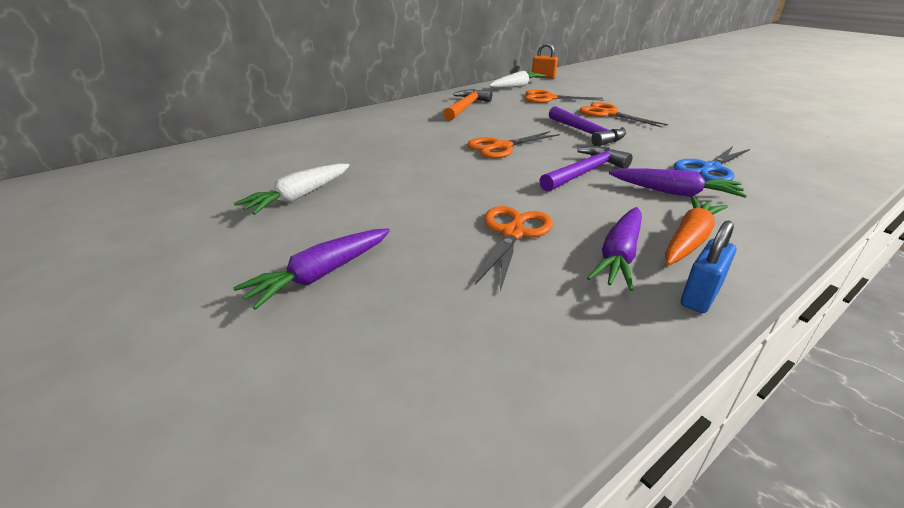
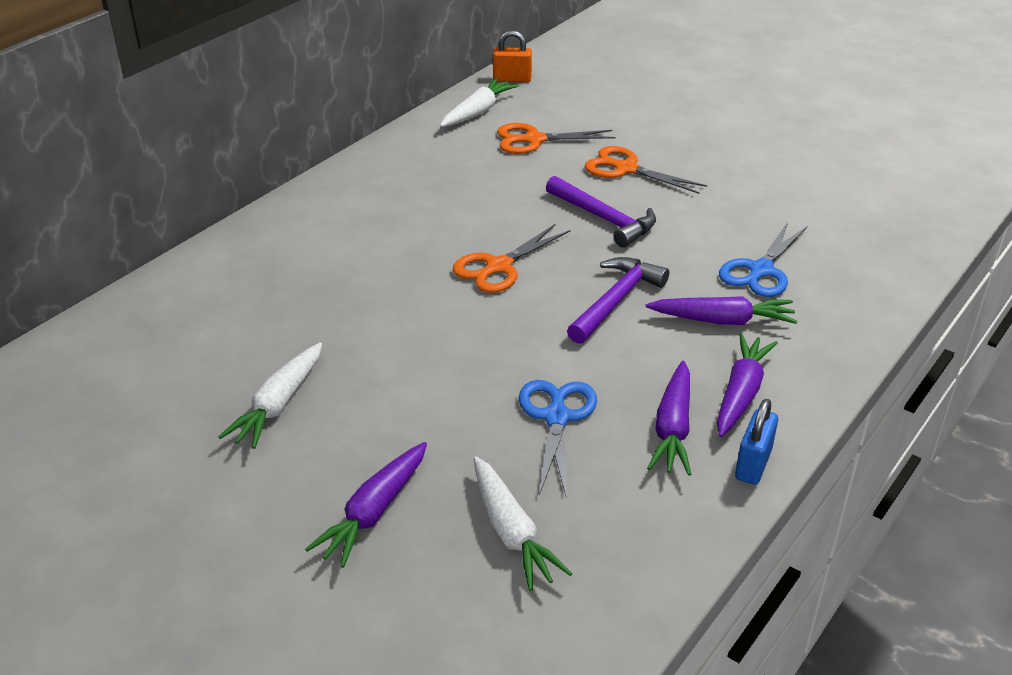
camera: 15 degrees left, 5 degrees up
orange hammer [443,89,492,121] -> none
orange scissors [475,206,553,291] -> blue scissors [519,380,597,496]
orange carrot [665,196,728,265] -> purple carrot [717,333,778,437]
none -> white carrot [474,456,573,591]

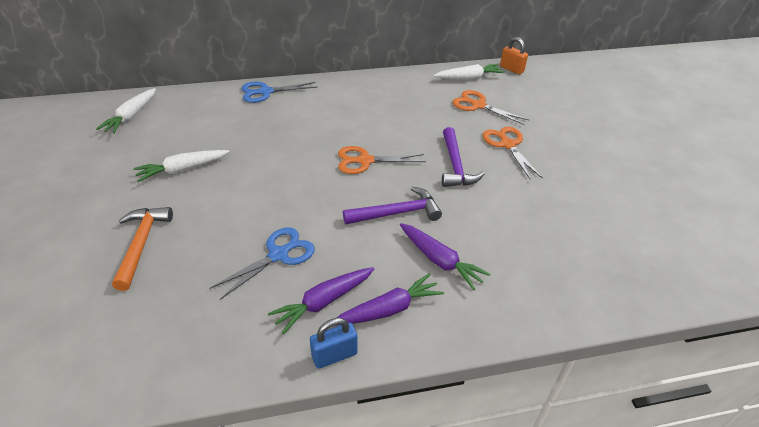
camera: 40 degrees right, 5 degrees up
purple carrot [305,442,427,568] -> orange hammer [112,207,173,291]
white carrot [474,456,573,591] -> white carrot moved to [96,88,156,134]
blue scissors [719,222,807,297] -> blue scissors moved to [241,82,318,103]

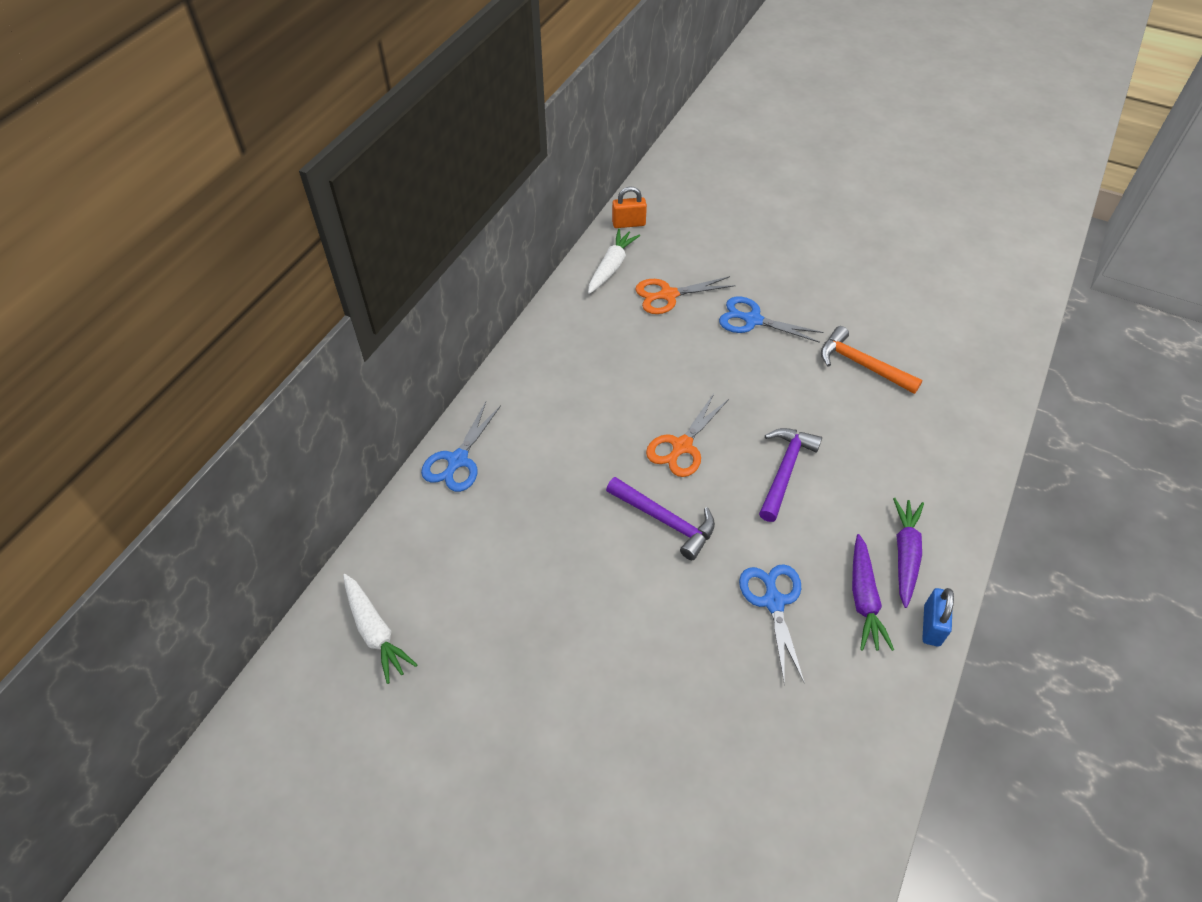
camera: 50 degrees left, 10 degrees up
orange hammer [112,207,173,291] -> orange hammer moved to [821,326,923,394]
white carrot [133,150,229,182] -> none
purple carrot [400,223,491,290] -> none
purple hammer [442,127,484,187] -> purple hammer moved to [606,477,715,560]
orange scissors [483,127,543,180] -> blue scissors [719,296,823,343]

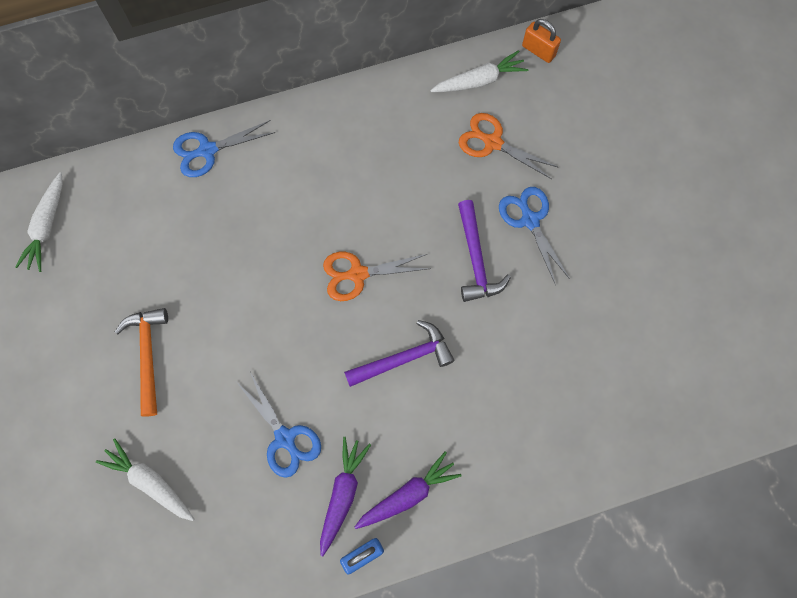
camera: 45 degrees right, 20 degrees up
purple hammer [606,477,715,560] -> purple hammer moved to [458,200,511,302]
blue scissors [739,564,805,685] -> blue scissors turned 105 degrees clockwise [237,372,321,478]
orange hammer [821,326,923,394] -> orange hammer moved to [115,308,168,417]
purple carrot [852,534,894,651] -> purple carrot turned 150 degrees clockwise [320,437,371,556]
none -> white carrot [96,438,194,521]

